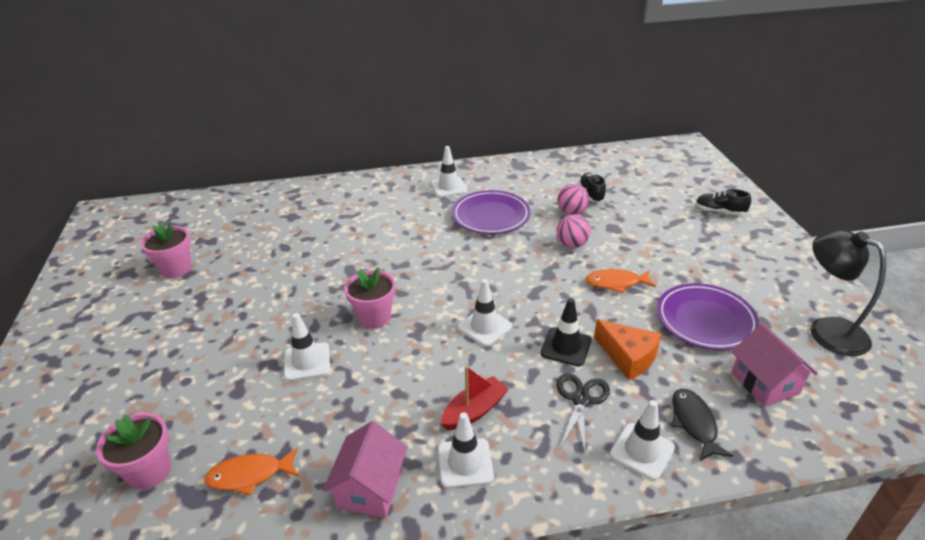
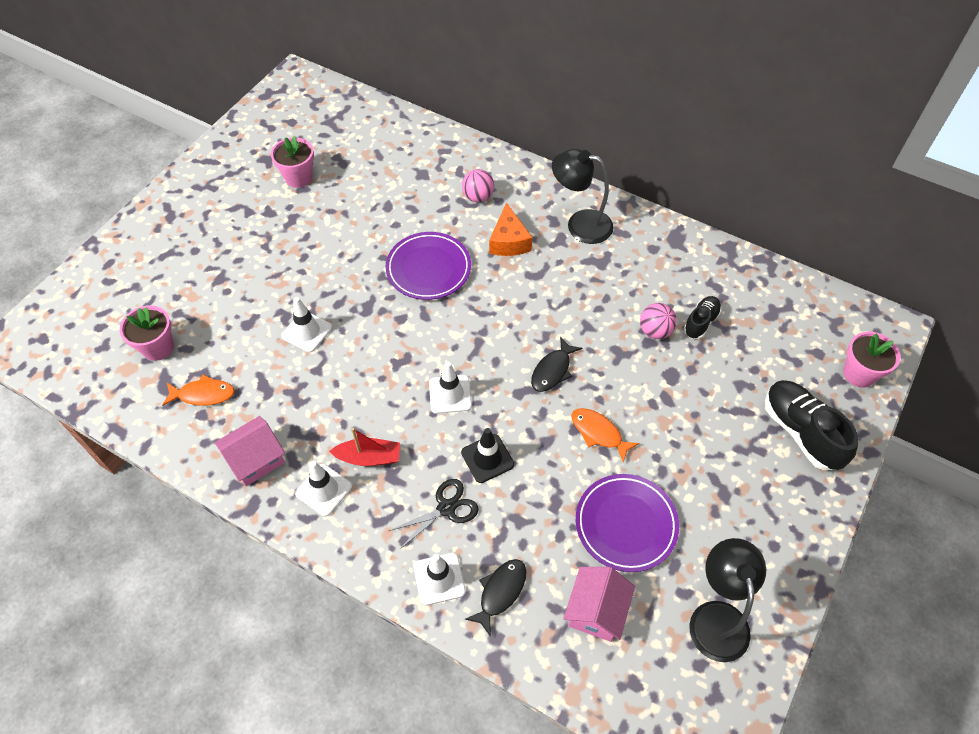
camera: 40 degrees right, 20 degrees up
orange fish [204,448,298,495] -> orange fish turned 150 degrees clockwise [162,374,235,406]
pink flower pot [344,267,396,329] -> pink flower pot moved to [843,332,901,388]
white traffic cone [431,146,467,197] -> black lamp [552,149,613,244]
purple plate [452,190,530,234] -> purple plate moved to [386,232,471,300]
pink ball [557,214,591,248] -> pink ball moved to [462,169,494,202]
orange cheese [594,319,661,380] -> orange cheese moved to [489,202,532,256]
black shoe [696,189,751,216] -> black shoe [765,380,859,470], size x1.74
none -> black fish [531,336,582,392]

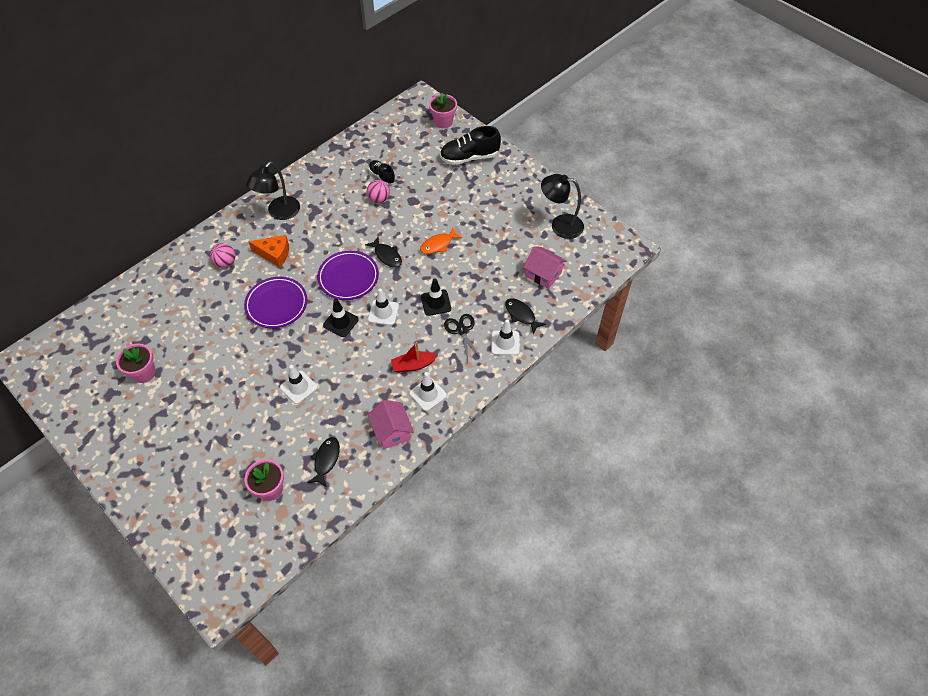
camera: 75 degrees left, 0 degrees up
orange fish [162,374,235,406] -> black fish [307,437,340,487]
red boat [329,428,400,466] -> red boat turned 120 degrees counterclockwise [391,342,438,373]
purple plate [576,474,679,572] -> purple plate moved to [317,251,379,300]
none -> black traffic cone [323,298,359,337]

